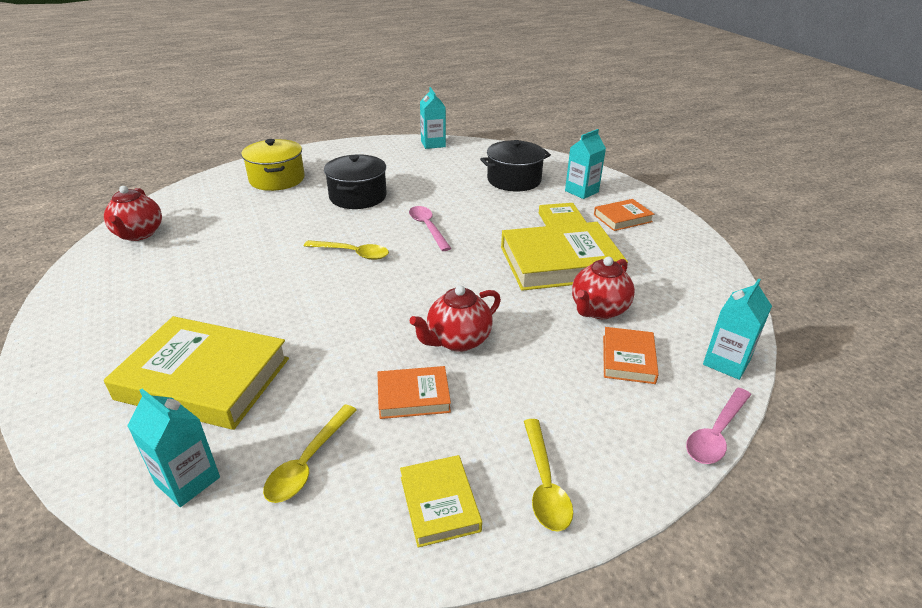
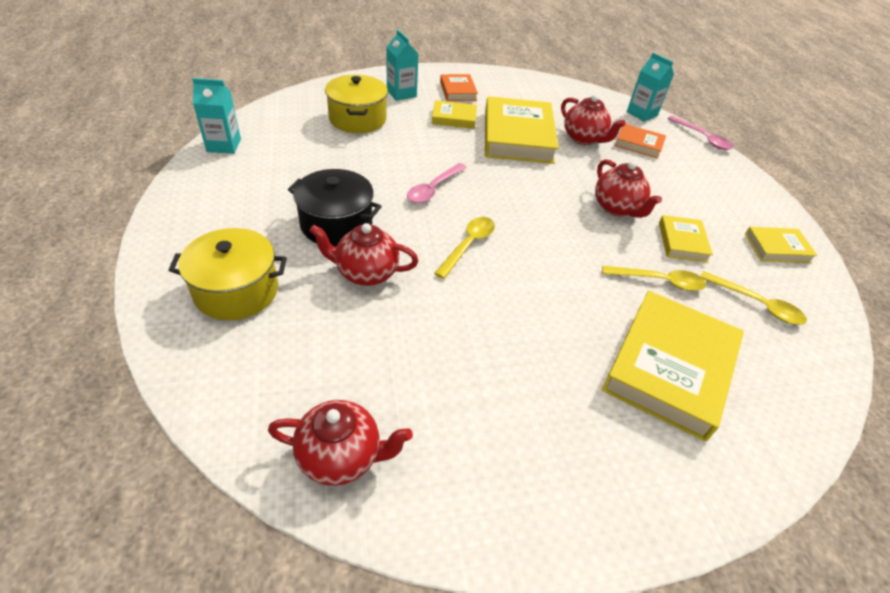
camera: 80 degrees left, 10 degrees up
turquoise carton [127,389,220,507] -> none
orange book [378,366,451,419] -> yellow book [659,215,713,263]
pink spoon [409,206,451,251] -> pink spoon turned 45 degrees counterclockwise [407,163,467,203]
black pot [480,140,551,191] -> yellow pot [325,75,388,133]
yellow spoon [524,419,573,532] -> yellow spoon moved to [602,266,706,291]
none -> red teapot [309,223,419,286]

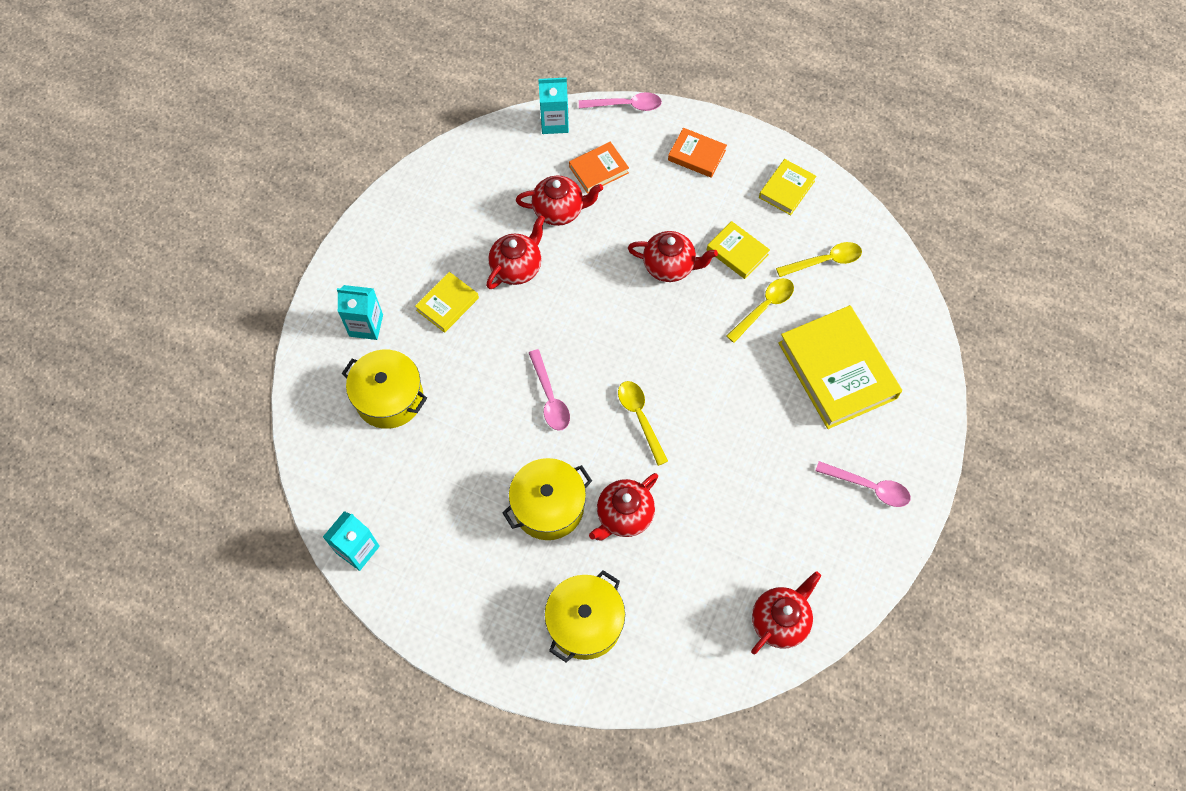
camera: 50 degrees left, 20 degrees up
black pot [288,169,382,247] -> yellow pot [502,458,592,540]
orange book [440,74,478,101] -> orange book moved to [668,128,727,178]
yellow book [485,96,558,164] -> red teapot [486,215,545,289]
none -> pink spoon [815,461,911,507]

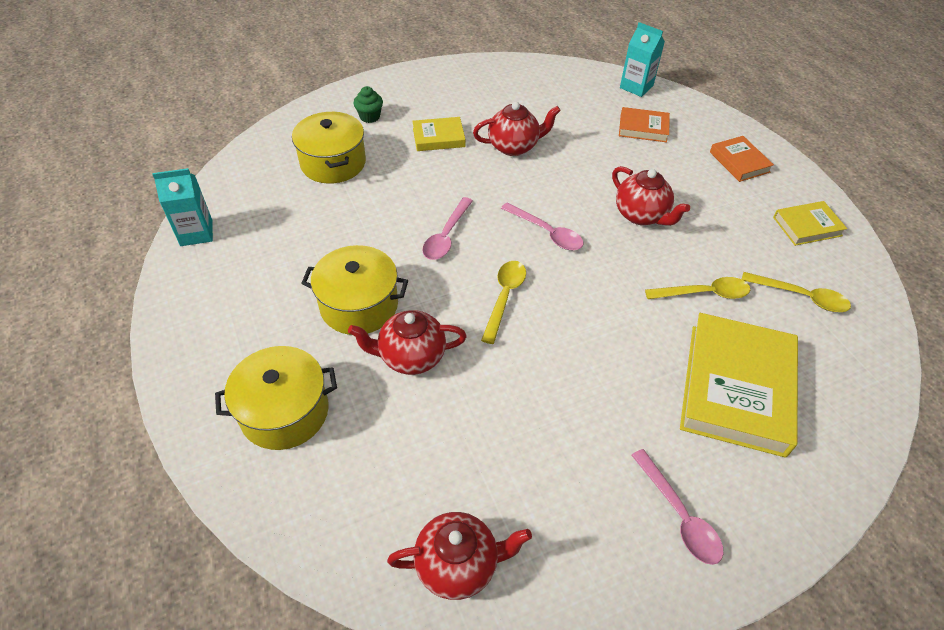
camera: 40 degrees right, 15 degrees down
turquoise carton [337,285,383,340] -> green cupcake [353,86,383,123]
red teapot [516,176,603,226] -> none
pink spoon [579,92,662,111] -> pink spoon moved to [501,202,583,250]
yellow book [707,221,770,279] -> none

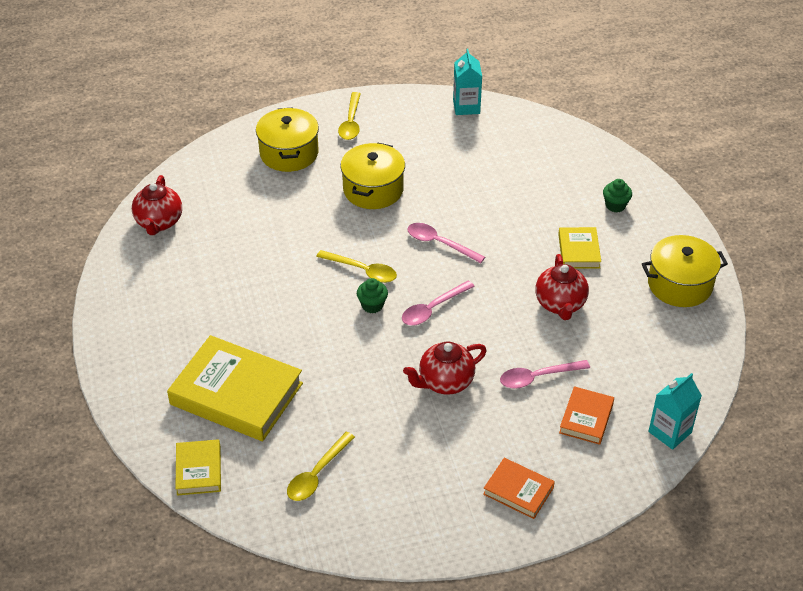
camera: 100 degrees right, 5 degrees down
yellow pot [292,112,366,184] -> yellow pot moved to [642,235,728,307]
red teapot [348,310,467,375] -> none
pink spoon [631,449,723,565] -> pink spoon moved to [500,360,590,389]
yellow spoon [645,277,750,299] -> yellow spoon moved to [338,92,361,140]
orange book [710,136,774,182] -> orange book turned 45 degrees clockwise [483,458,555,519]
yellow book [773,201,847,246] -> yellow book moved to [175,439,221,495]
none -> green cupcake [357,278,388,313]

